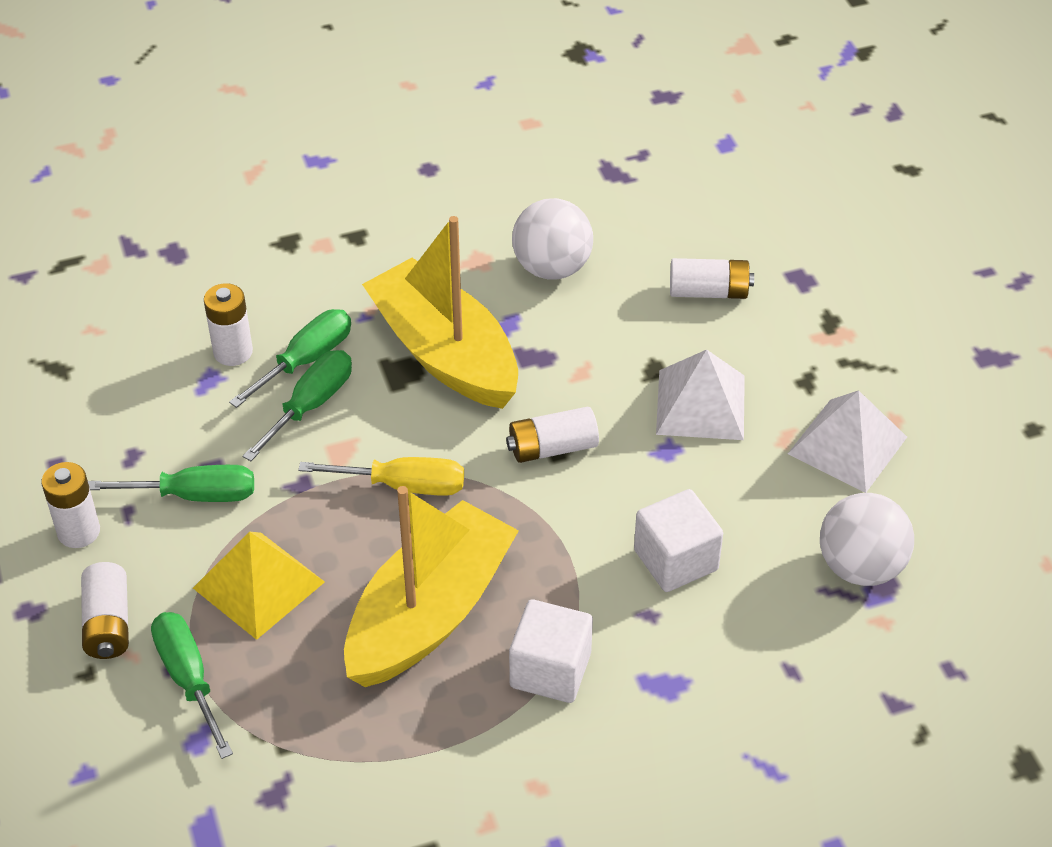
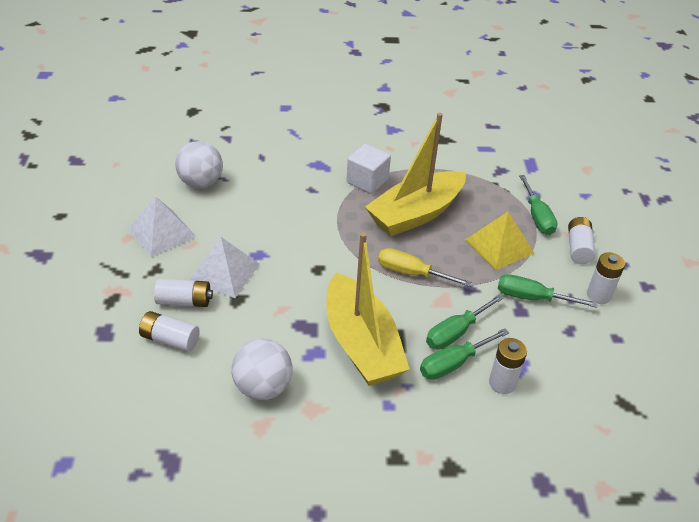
camera: 165 degrees left, 5 degrees down
white battery [506,407,599,463] -> white battery moved to [154,279,213,307]
white cube [634,489,723,592] -> none

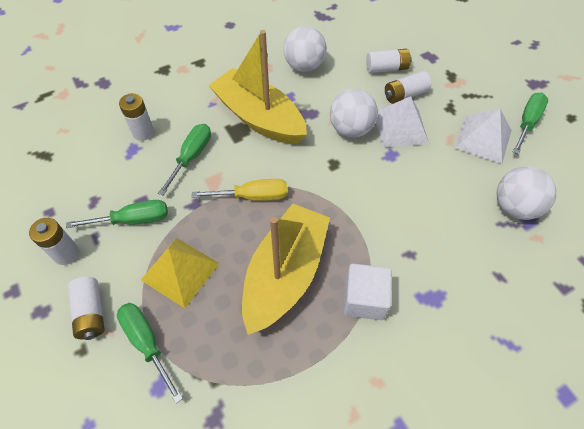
camera: 155 degrees right, 15 degrees up
green screwdriver [420,328,509,380] -> green screwdriver moved to [513,93,548,154]
none -> white ball [330,89,378,138]

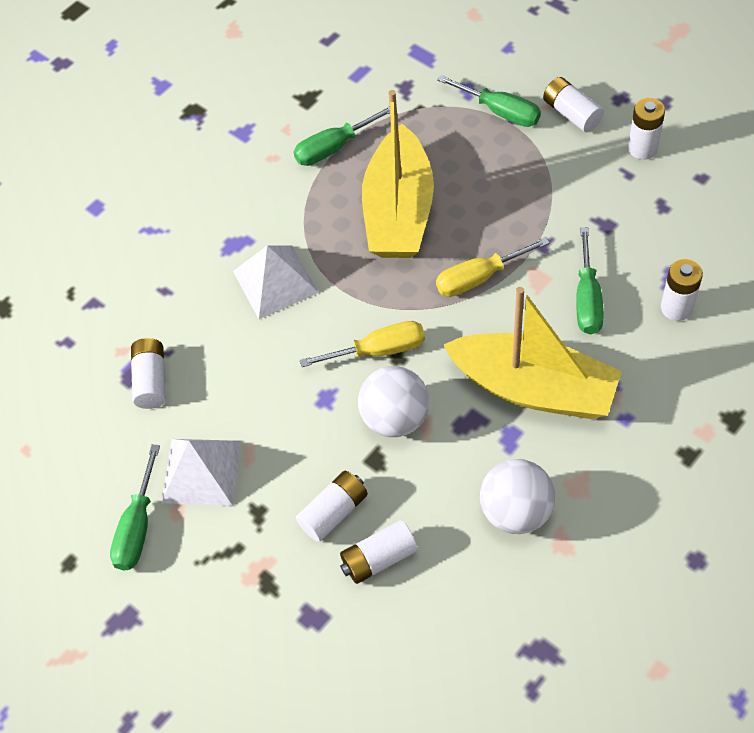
camera: 165 degrees right, 0 degrees up
green screwdriver [66,200,168,228] -> green screwdriver moved to [294,106,390,166]
yellow pyramid [141,238,220,308] -> none
white cube [343,264,392,320] -> none
white pyramid [376,96,429,147] -> white pyramid moved to [233,245,319,319]
white ball [497,166,556,220] -> white battery [131,338,166,409]
none -> yellow screwdriver [300,321,425,367]

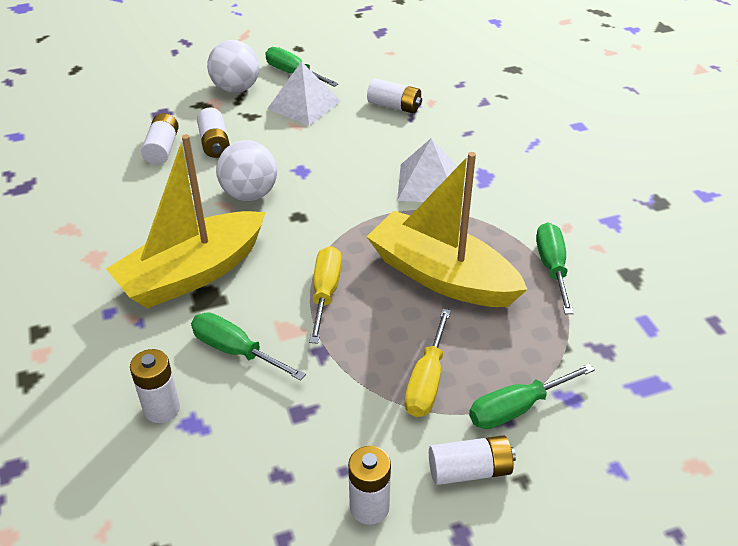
camera: 115 degrees right, 15 degrees down
yellow screwdriver [300,321,425,367] -> yellow screwdriver moved to [405,309,451,417]
white ball [480,459,555,534] -> white ball moved to [207,40,259,93]

